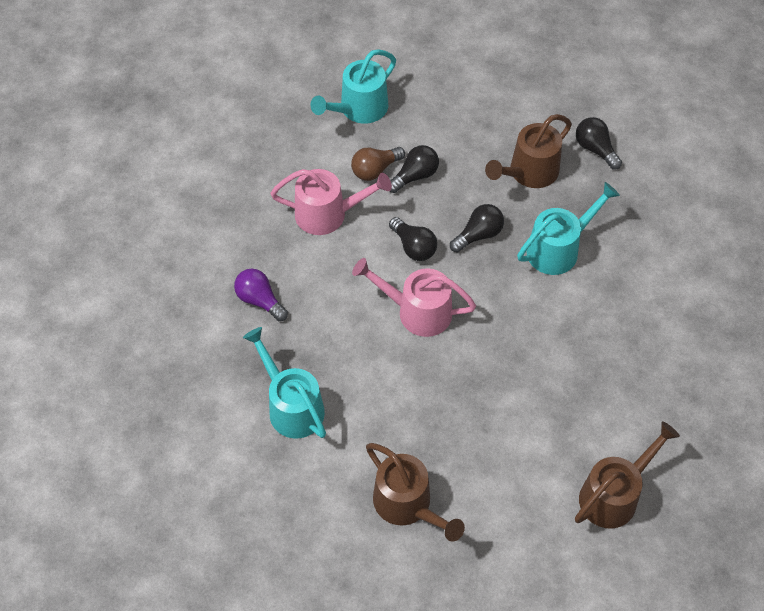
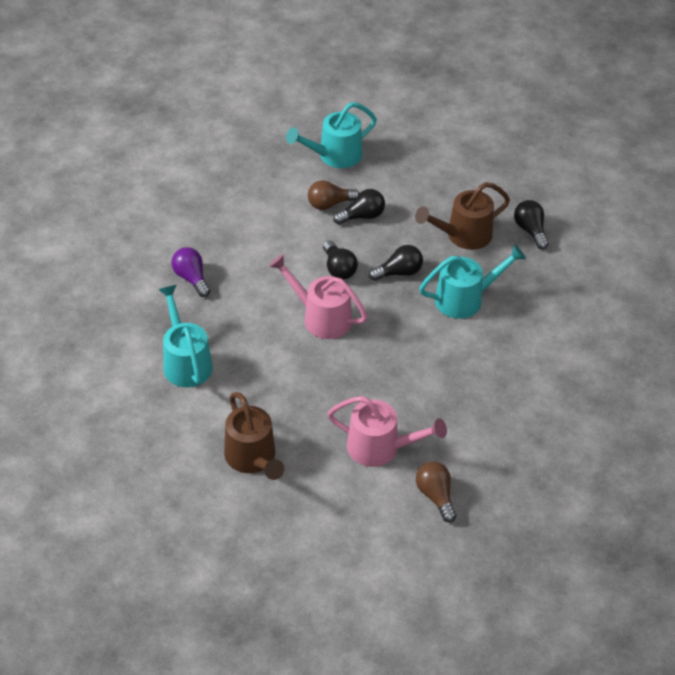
camera: 15 degrees right, 10 degrees down
pink watering can [271,169,392,235] -> pink watering can moved to [327,396,447,467]
brown watering can [575,422,680,529] -> brown light bulb [416,462,456,523]

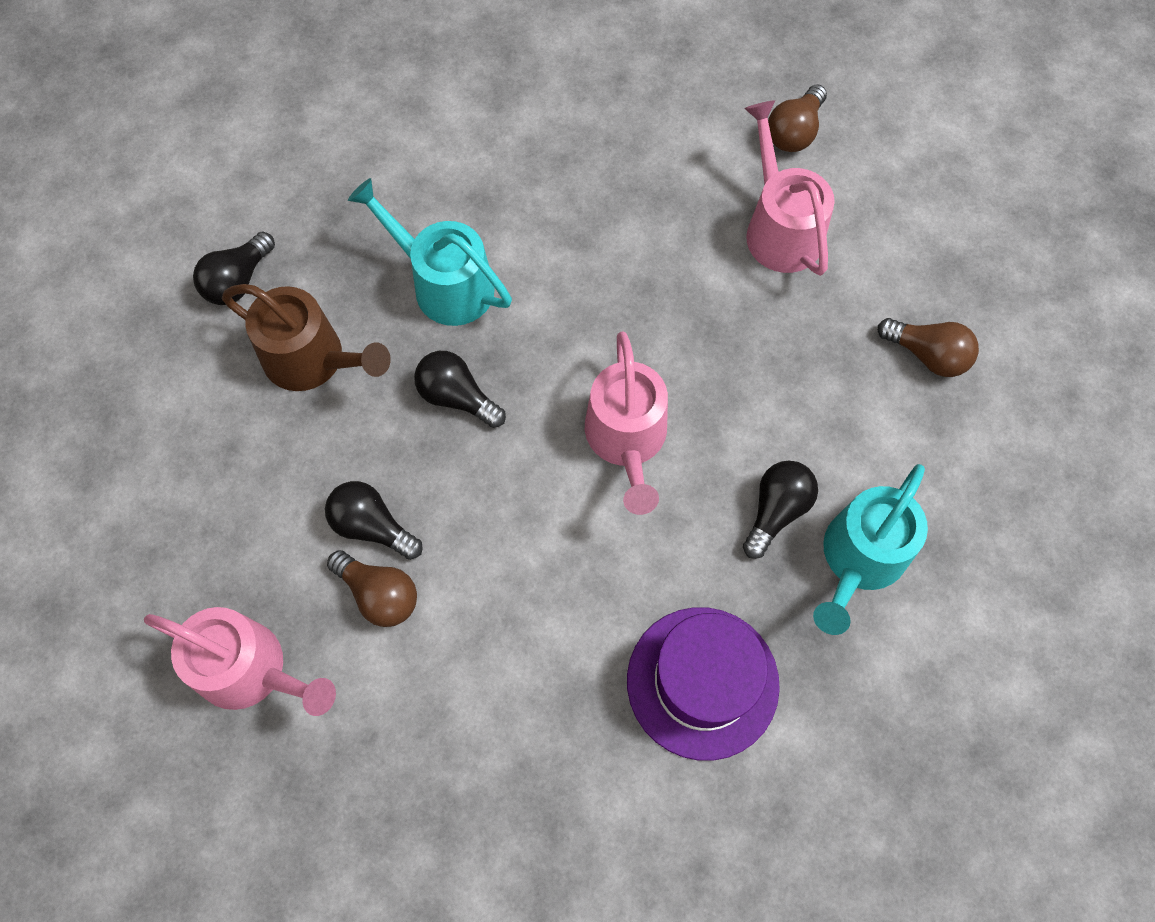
camera: 125 degrees left, 20 degrees up
purple light bulb [171,247,210,297] -> purple hat [627,607,780,761]
brown watering can [224,392,284,480] -> brown light bulb [878,318,979,377]
turquoise watering can [286,102,377,168] -> pink watering can [144,607,336,716]
black light bulb [323,241,358,280] -> black light bulb moved to [743,461,818,559]

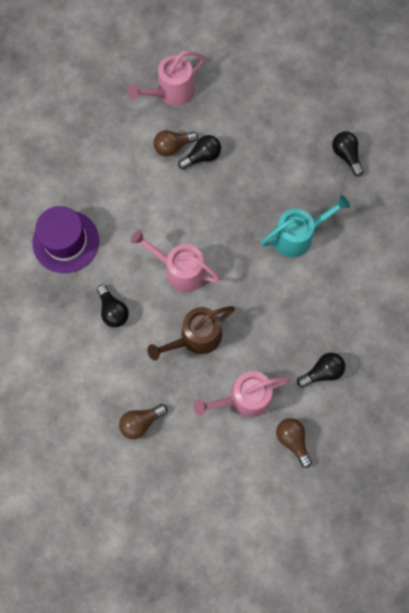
camera: 120 degrees right, 5 degrees up
brown watering can [222,284,391,391] -> brown watering can moved to [147,306,235,361]
black light bulb [414,351,506,428] -> black light bulb moved to [297,353,345,388]
pink watering can [744,100,835,276] -> pink watering can turned 150 degrees clockwise [193,371,290,417]
turquoise watering can [813,464,928,635] -> none

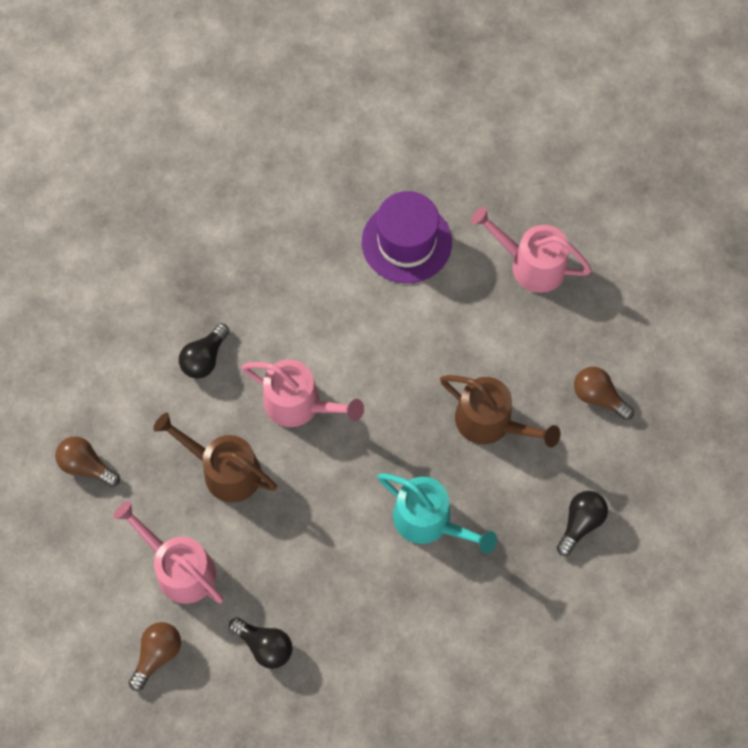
camera: 60 degrees right, 5 degrees down
purple hat [33,206,99,273] -> purple hat moved to [362,191,452,283]
pink watering can [131,230,220,292] -> pink watering can turned 120 degrees clockwise [242,359,364,427]
brown light bulb [154,130,198,157] -> brown light bulb moved to [574,367,634,420]
black light bulb [178,135,221,169] -> none
none -> brown watering can [440,375,561,447]

